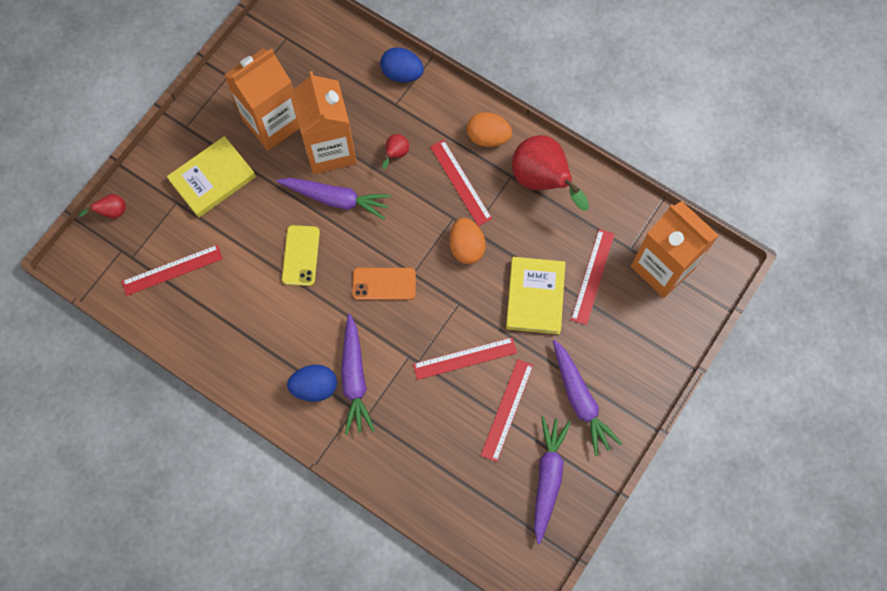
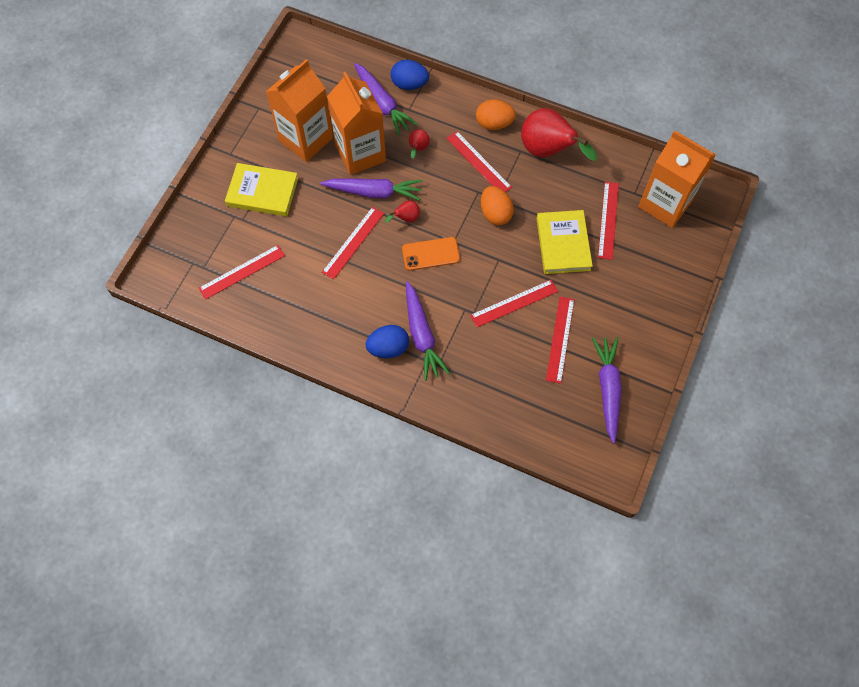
camera: 10 degrees left, 5 degrees down
red pear [79,194,126,219] -> red pear moved to [385,200,420,223]
yellow book [167,136,256,218] -> yellow book turned 60 degrees clockwise [225,163,298,217]
yellow phone [282,225,320,286] -> red ruler [322,207,384,280]
purple carrot [553,340,622,456] -> purple carrot moved to [354,63,418,136]

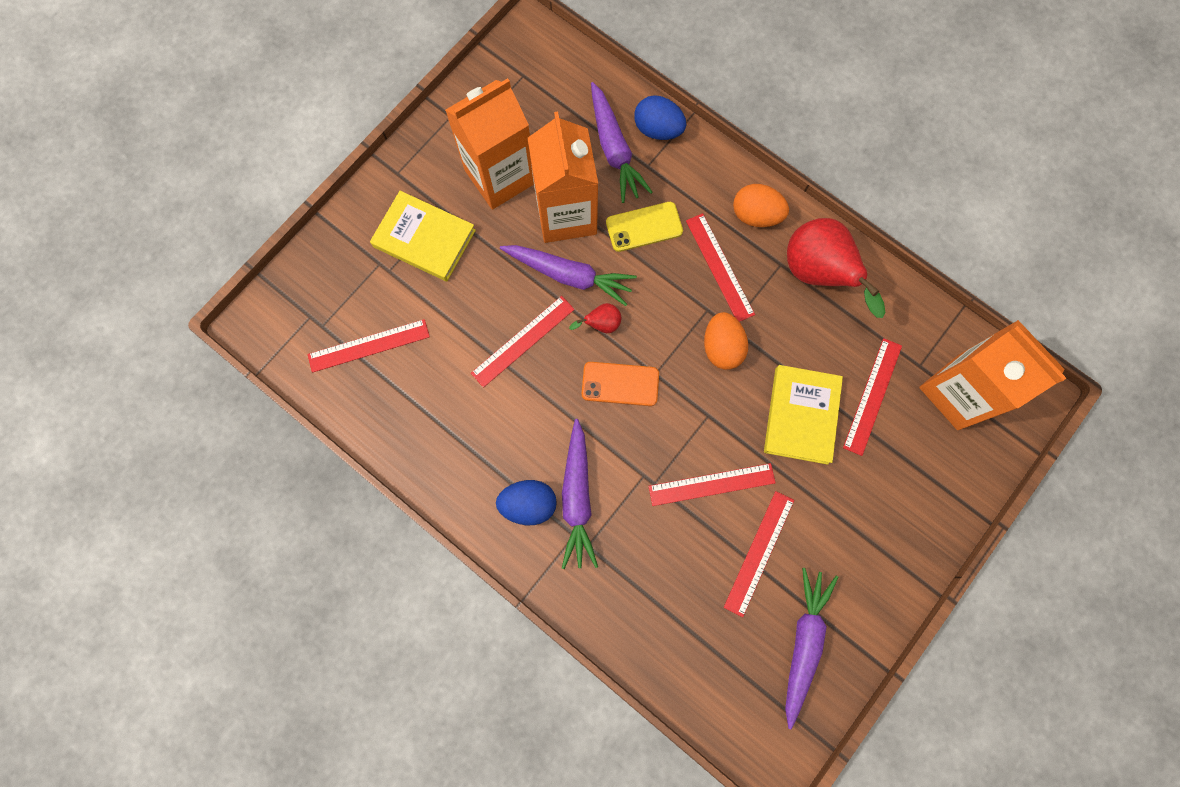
camera: 15 degrees right, 10 degrees up
red pear [409,129,430,159] -> yellow phone [606,202,683,252]

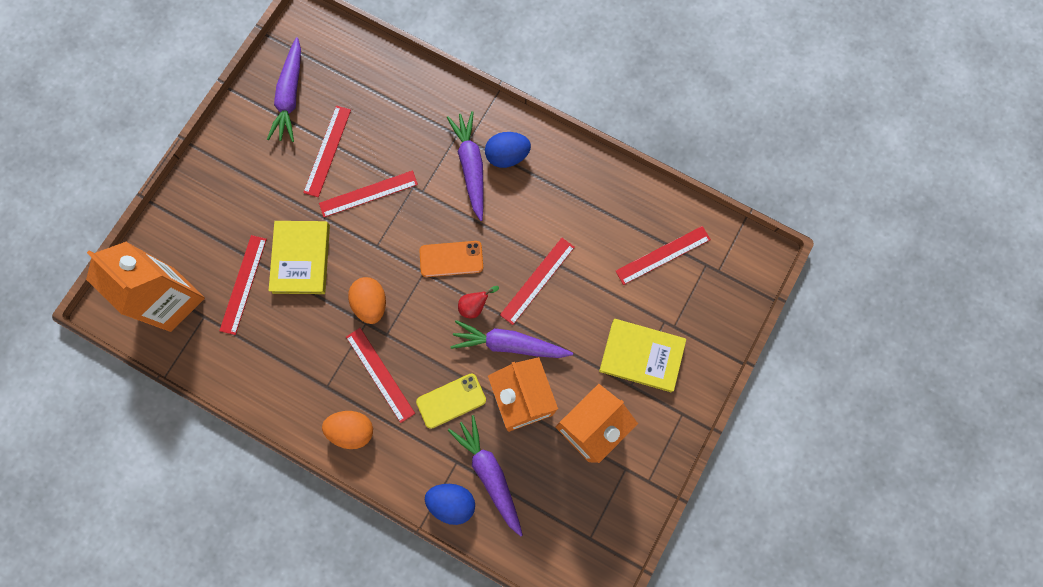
camera: 170 degrees right, 0 degrees up
red pear [787,218,885,318] -> none

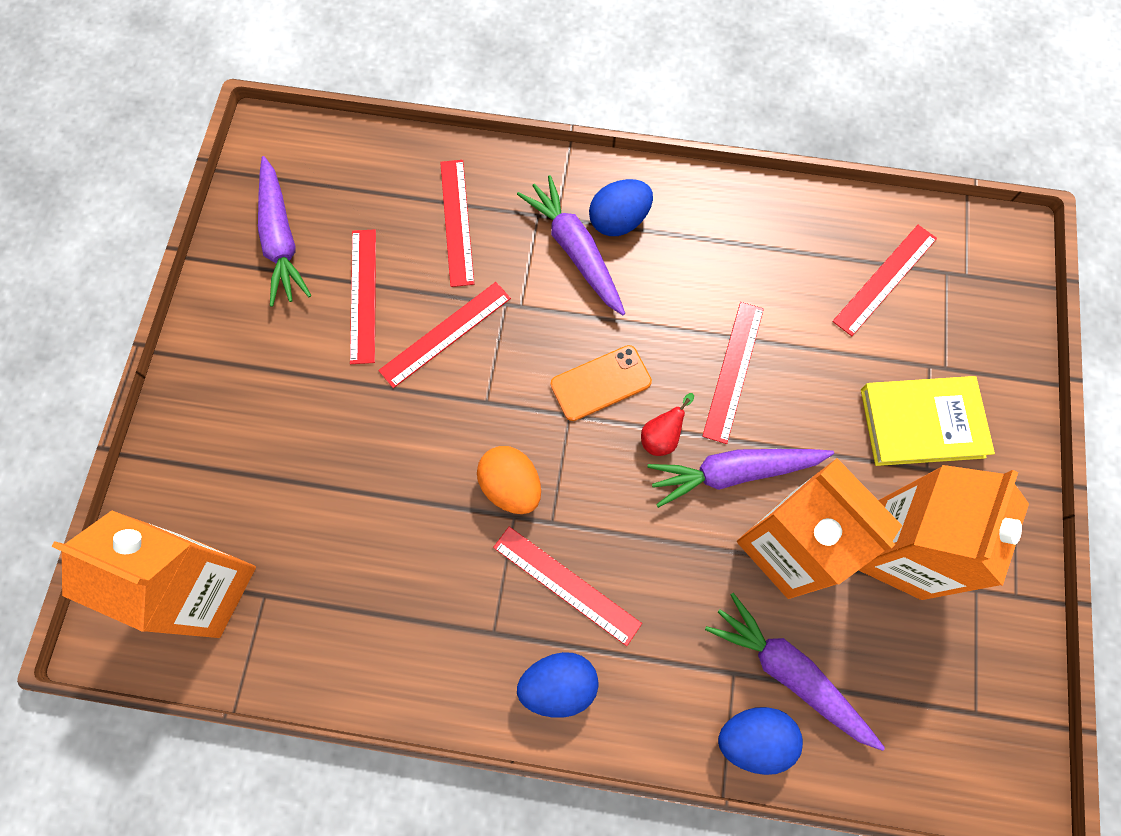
camera: 20 degrees left, 5 degrees down
red ruler [219,235,267,335] -> red ruler moved to [440,160,474,287]
yellow book [269,221,330,294] -> none
orange egg [322,411,373,449] -> blue egg [517,652,599,718]
yellow phone [416,374,486,429] -> none

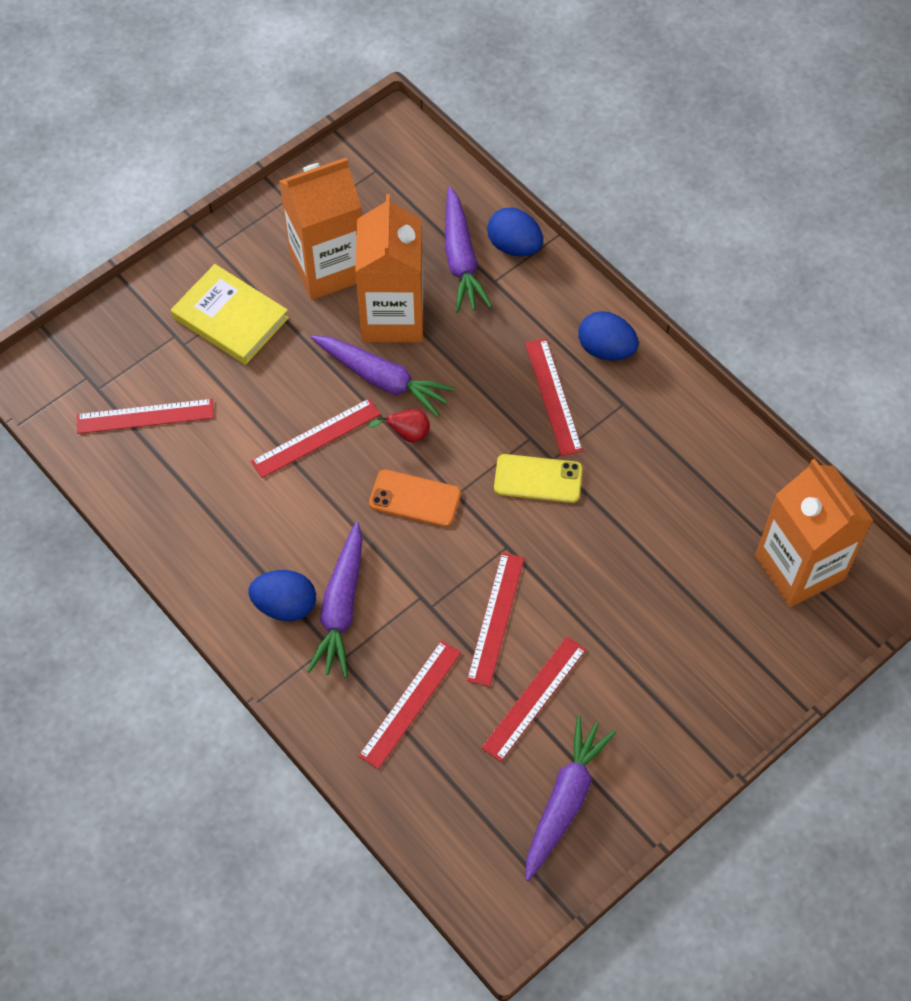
camera: 140 degrees left, 10 degrees down
red ruler [378,282,511,388] -> red ruler turned 75 degrees counterclockwise [467,552,524,686]
orange egg [477,446,541,514] -> yellow phone [494,454,583,503]

